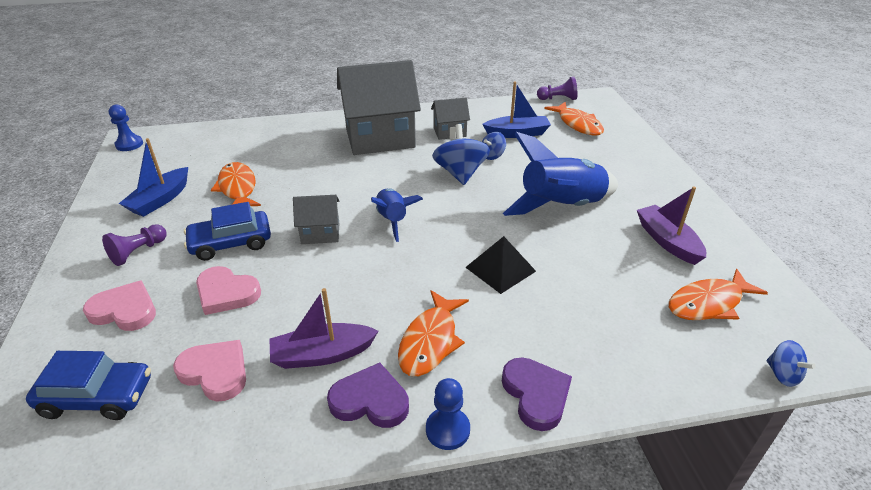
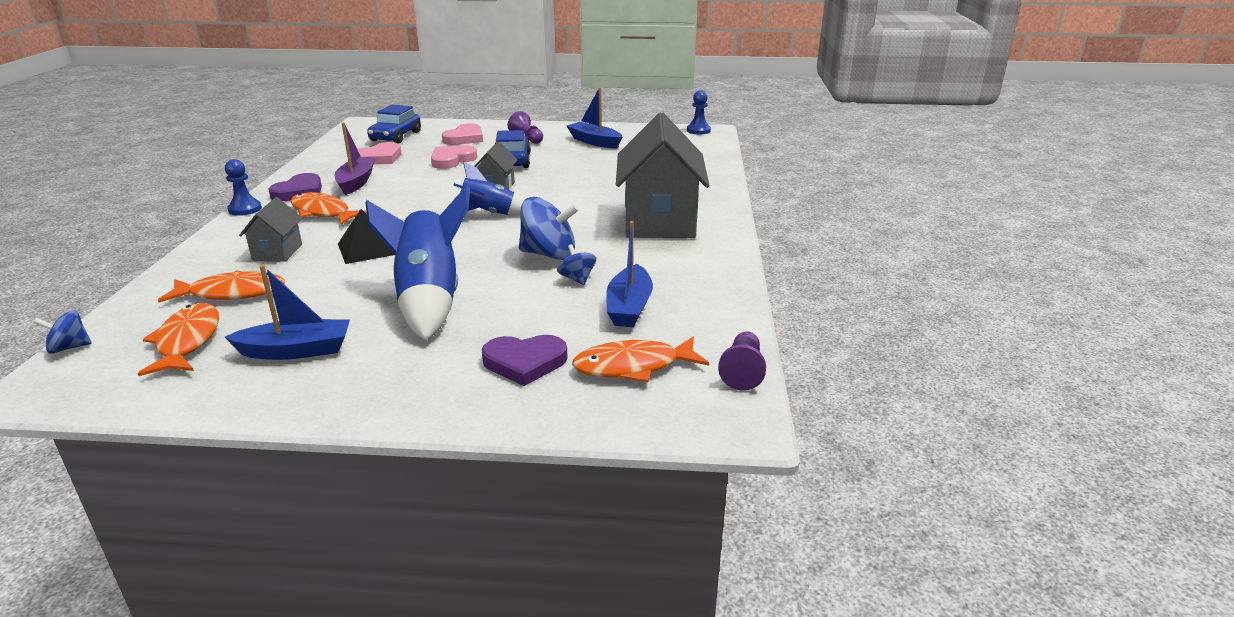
camera: 105 degrees right, 10 degrees down
orange fish [211,162,261,206] -> orange fish moved to [158,270,285,303]
grey house [431,98,470,140] -> grey house moved to [239,197,303,262]
purple heart [502,357,572,431] -> purple heart moved to [482,335,568,386]
purple boat [637,187,706,265] -> blue boat [225,265,350,360]

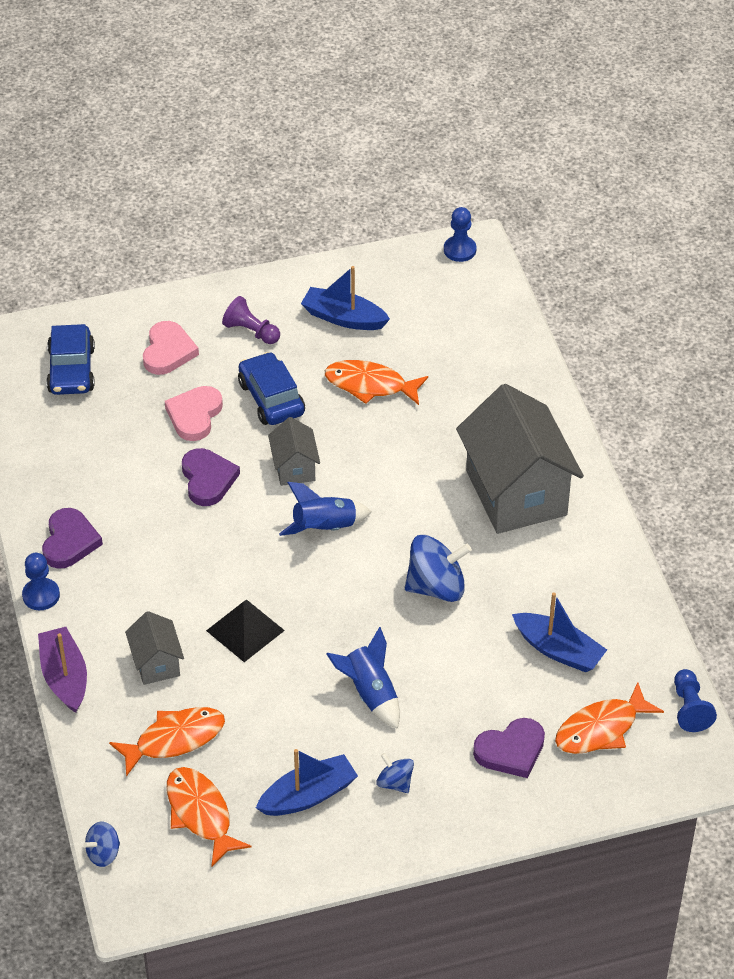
camera: 20 degrees left, 20 degrees up
orange fish [290,192,367,225] -> orange fish moved to [325,360,428,405]
purple boat [335,122,375,195] -> purple boat moved to [38,627,87,713]
pink heart [357,142,401,164] -> none
blue rocket [366,185,470,340] -> blue rocket [326,627,400,729], size x0.59
blue spinning top [557,244,596,285] -> blue spinning top moved to [376,753,414,793]
blue boat [606,221,653,327] -> blue boat turned 45 degrees counterclockwise [512,592,607,672]
purple pawn [718,331,766,391] -> blue pawn [674,669,717,732]
none -> purple heart [182,448,240,506]

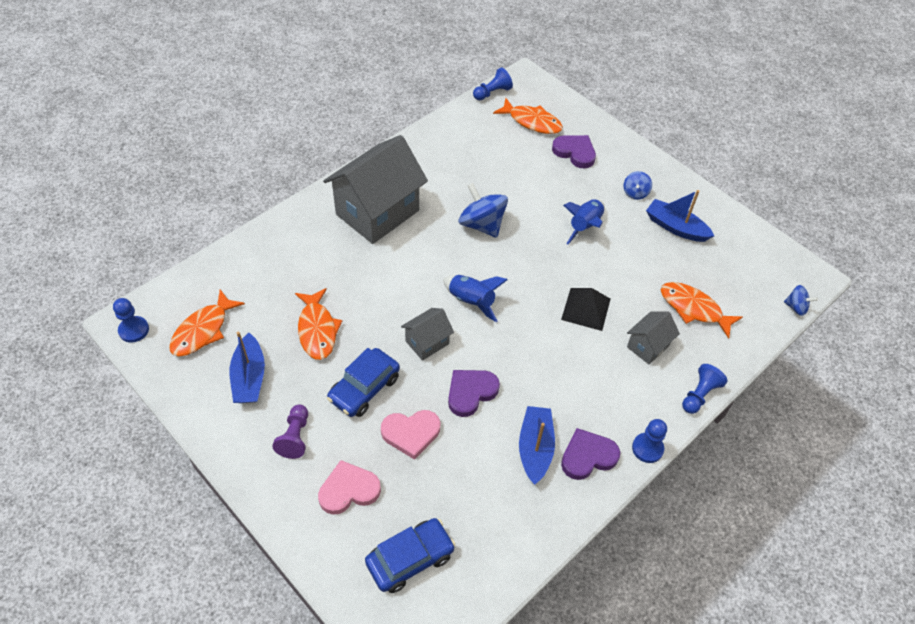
camera: 120 degrees left, 5 degrees up
purple boat [38,627,87,713] -> blue pawn [682,364,727,414]
orange fish [167,767,252,866] -> orange fish moved to [169,289,245,356]
blue boat [512,592,607,672] -> blue boat moved to [519,406,555,485]

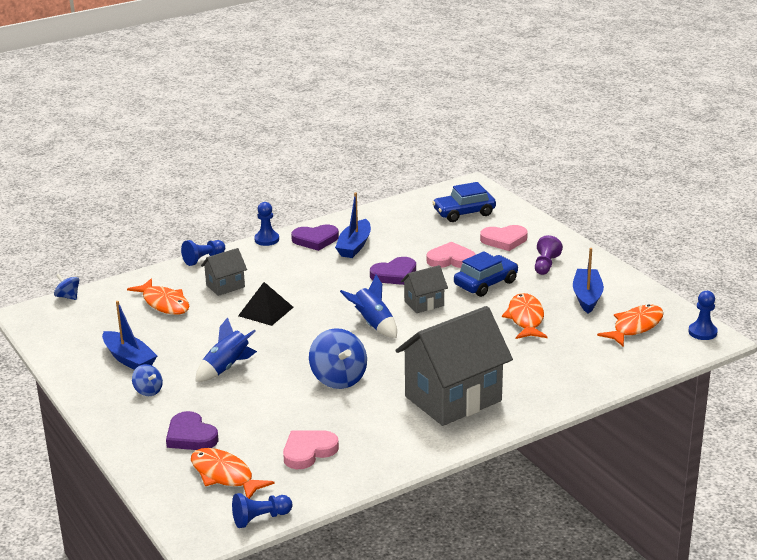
camera: 165 degrees left, 25 degrees down
blue spinning top [624,171,652,200] -> blue spinning top turned 105 degrees clockwise [132,364,163,396]
none -> pink heart [283,430,339,469]

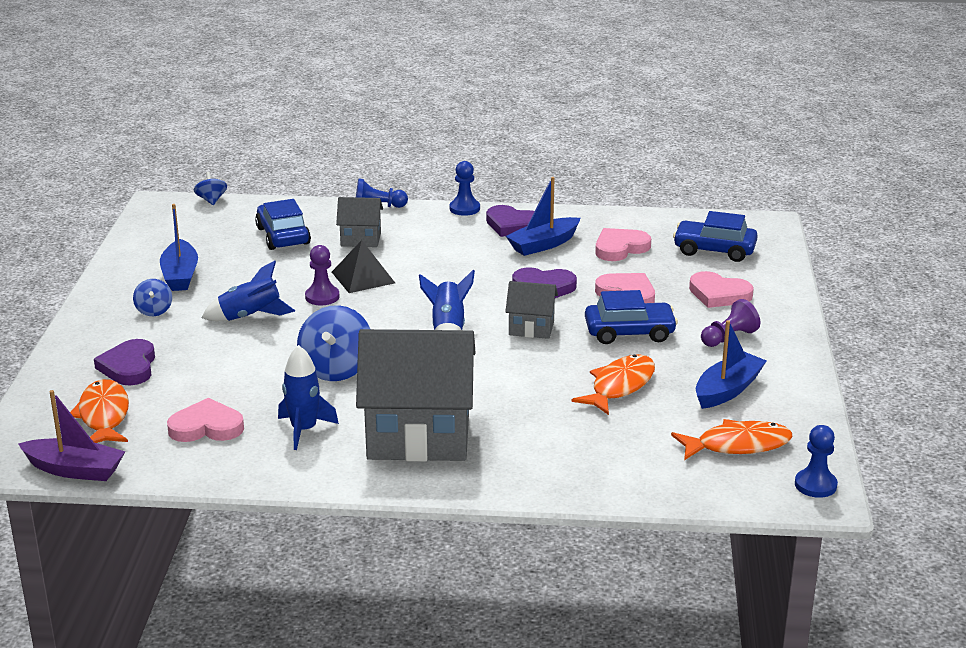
camera: 35 degrees right, 0 degrees up
orange fish [127,278,189,315] -> blue car [255,199,311,250]
blue pawn [232,493,292,528] -> purple boat [18,390,125,481]
none -> blue rocket [278,345,339,450]
none -> purple pawn [305,245,339,305]
none -> pink heart [595,228,651,261]

